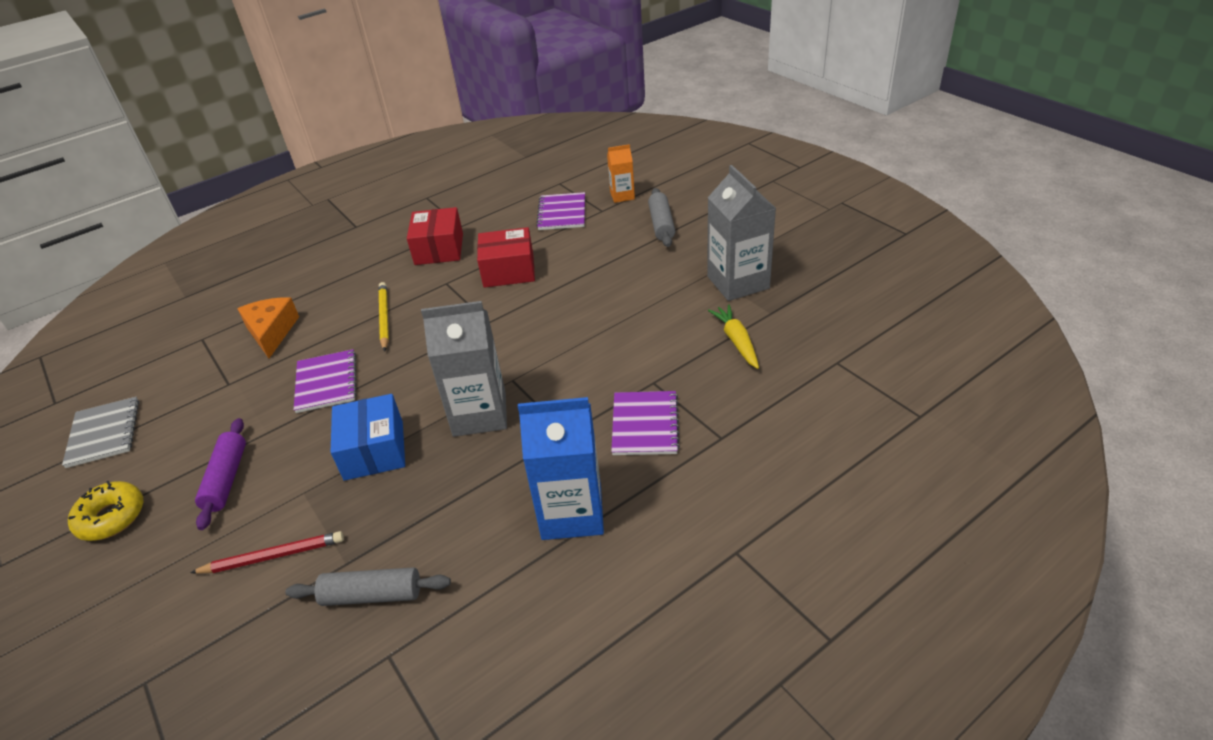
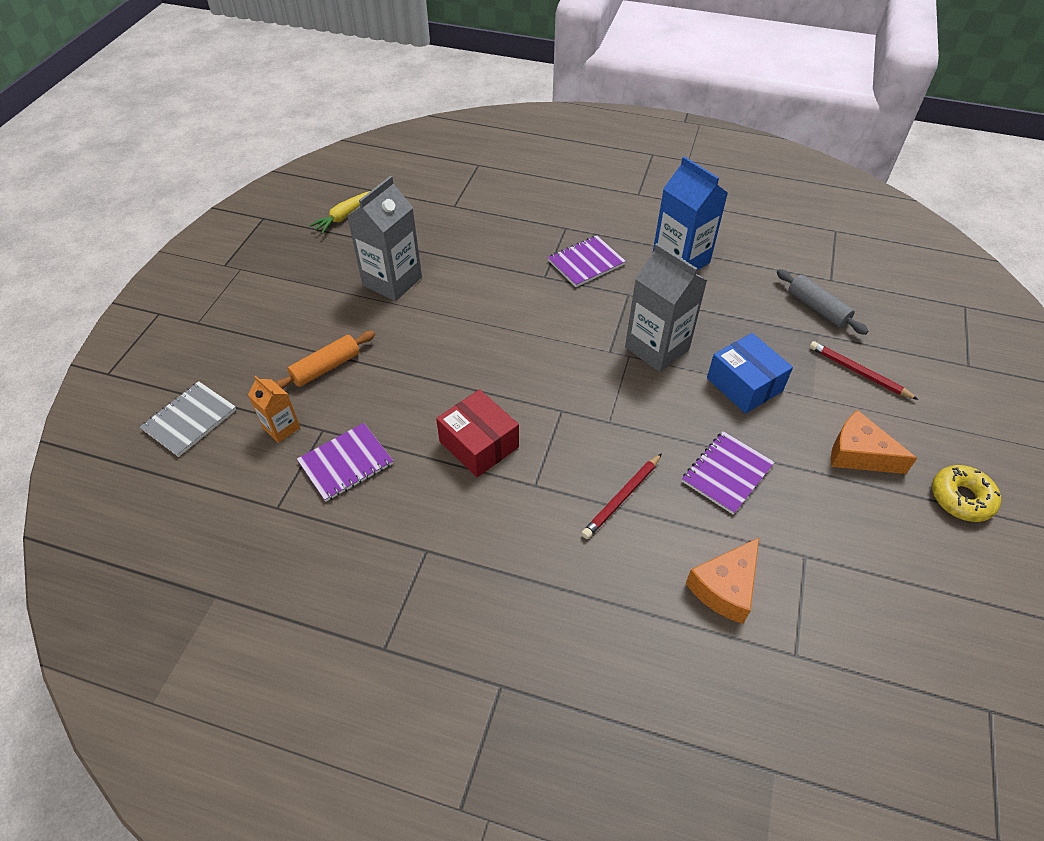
camera: 130 degrees left, 10 degrees up
grey notebook [62,396,139,468] -> grey notebook moved to [140,381,236,457]
purple rolling pin [195,418,246,530] -> orange cheese [831,410,917,474]
blue box [331,394,405,481] -> blue box turned 75 degrees counterclockwise [707,333,793,414]
yellow pencil [378,282,389,352] -> red pencil [581,453,662,539]
red box [407,207,463,265] -> none
grey rolling pin [648,188,675,247] -> orange rolling pin [275,331,375,389]
yellow carrot [708,304,759,369] -> yellow carrot moved to [309,191,370,234]

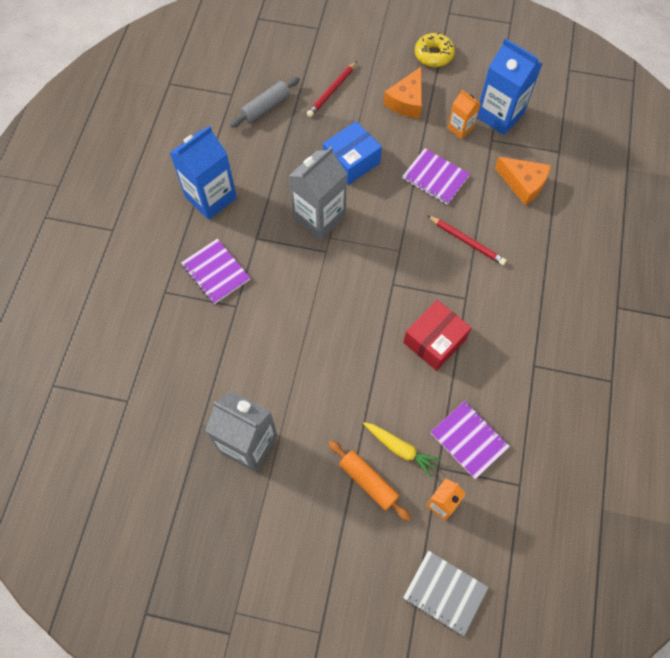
camera: 95 degrees left, 15 degrees up
yellow carrot [309,191,370,234] -> yellow carrot moved to [363,422,441,477]
none -> orange carton [448,89,481,139]
none -> blue carton [477,38,542,135]

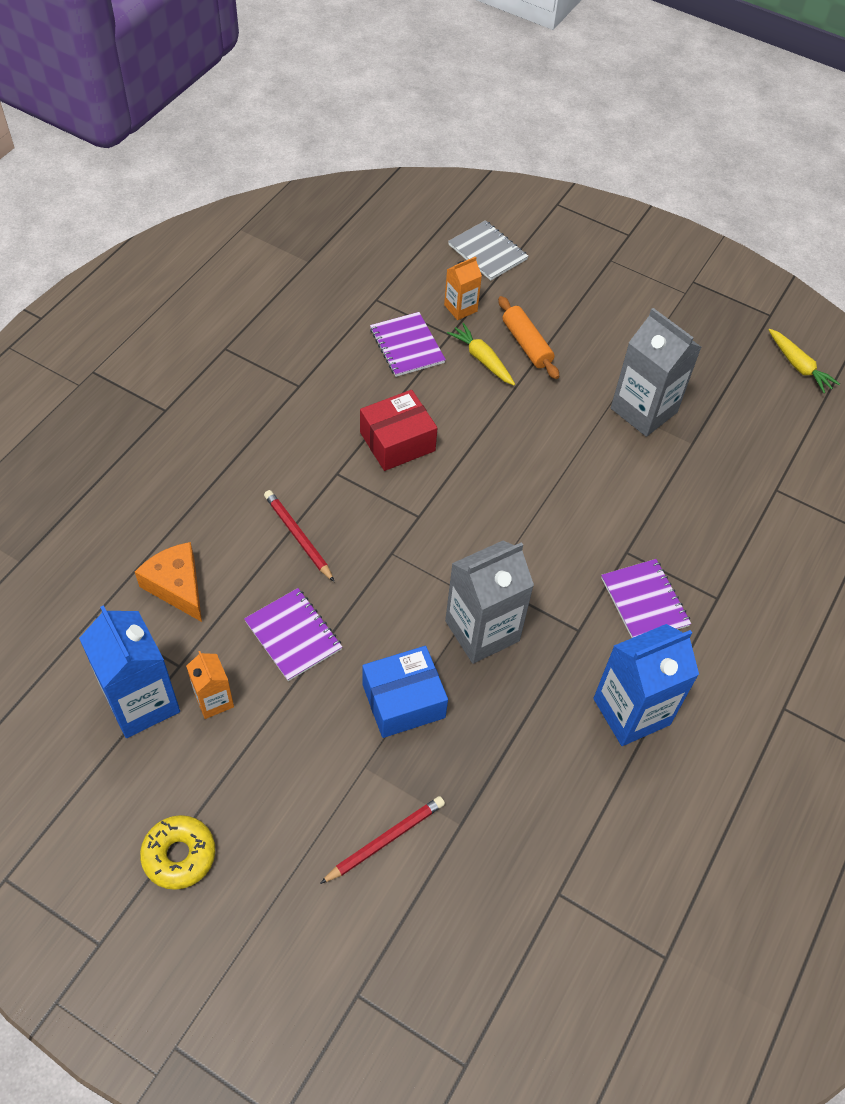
camera: 165 degrees left, 10 degrees down
grey rolling pin [230,77,300,128] -> none
orange cheese [383,67,422,118] -> none
none -> yellow carrot [769,329,840,393]

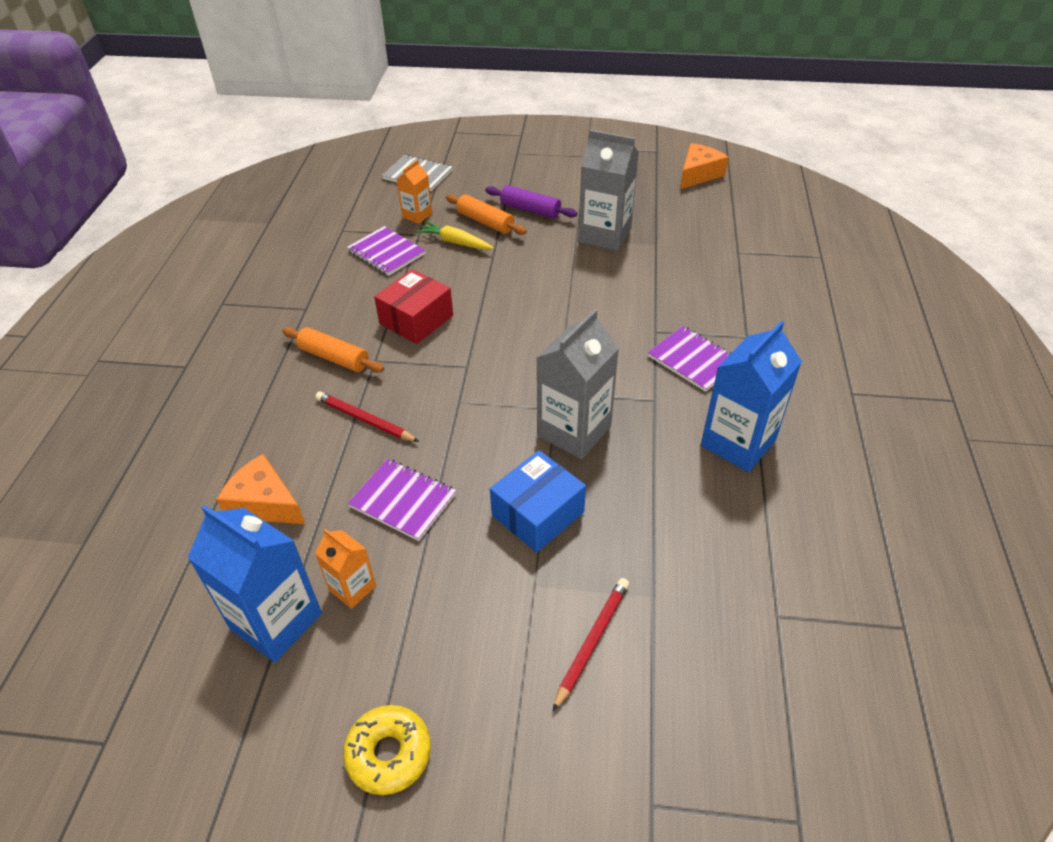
camera: 20 degrees left, 10 degrees down
yellow carrot [769,329,840,393] -> orange cheese [680,143,729,189]
none -> orange rolling pin [283,327,384,373]
none -> purple rolling pin [485,185,577,219]

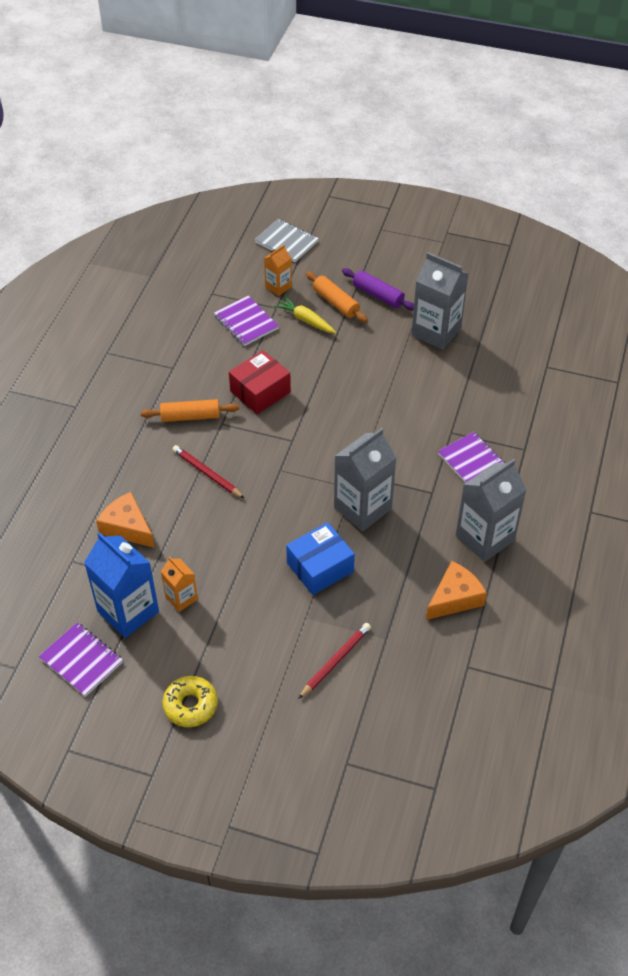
camera: 10 degrees right, 5 degrees up
orange rolling pin [283,327,384,373] -> orange rolling pin turned 45 degrees counterclockwise [140,399,239,422]
purple notebook [348,459,456,541] -> purple notebook moved to [39,622,123,697]
orange cheese [680,143,729,189] -> orange cheese moved to [426,561,487,620]
blue carton [701,321,802,472] -> grey carton [456,459,527,562]

